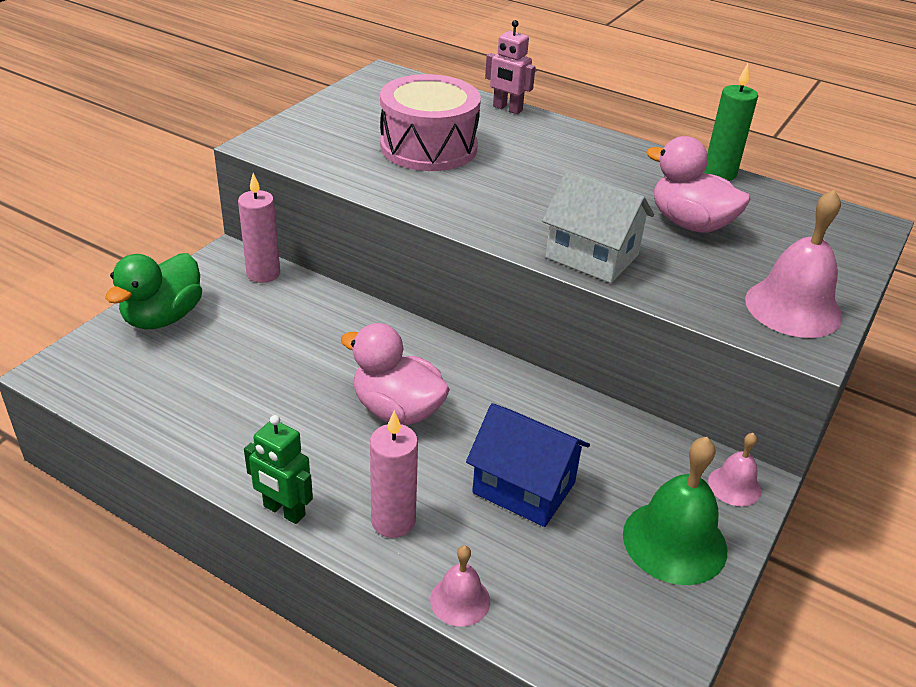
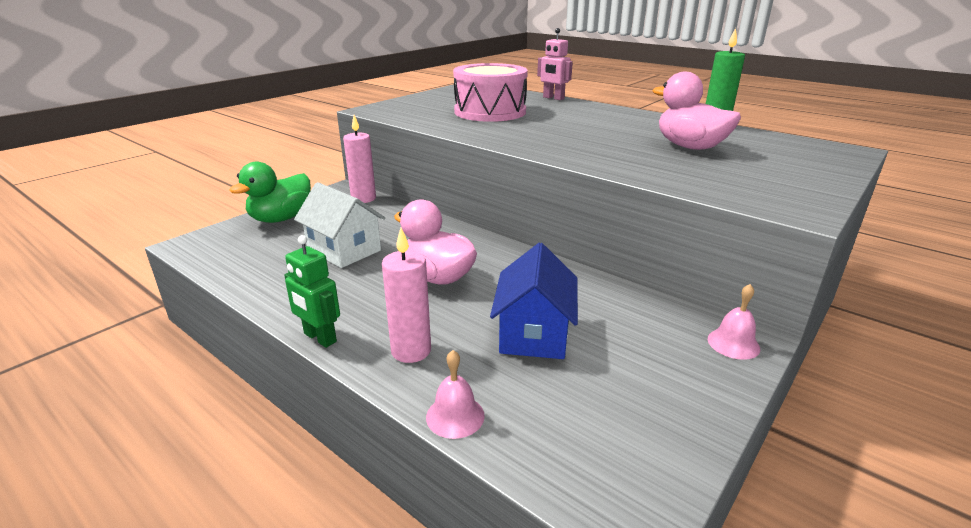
camera: 10 degrees right, 10 degrees down
blue house [466,403,590,527] -> blue house turned 60 degrees clockwise [490,243,578,359]
white house [542,170,654,283] -> white house moved to [294,182,385,268]
green bell [623,437,727,585] -> none
pink bell [745,189,843,338] -> none

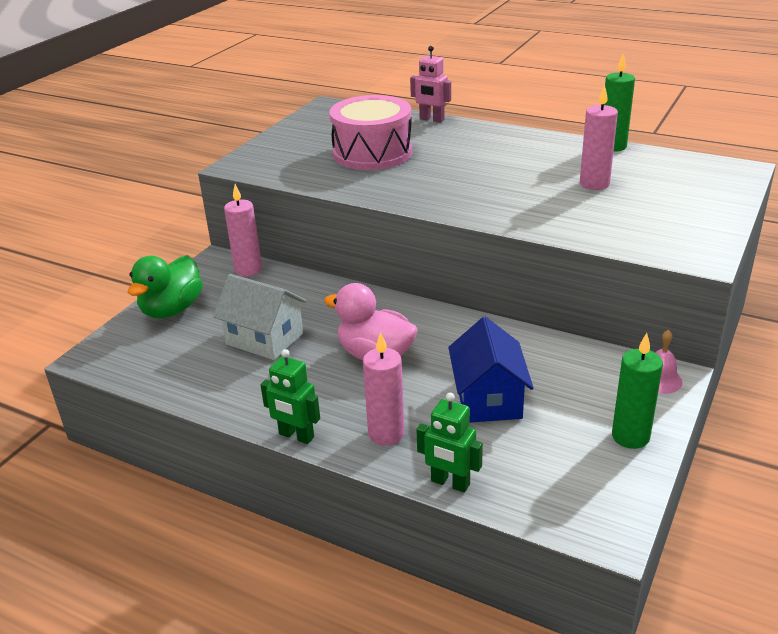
camera: 10 degrees left, 5 degrees up
pink bell [426,350,485,439] -> green robot [417,393,483,493]
pink duck [652,72,741,150] -> pink candle [580,85,618,190]
none -> green candle [612,333,663,449]

